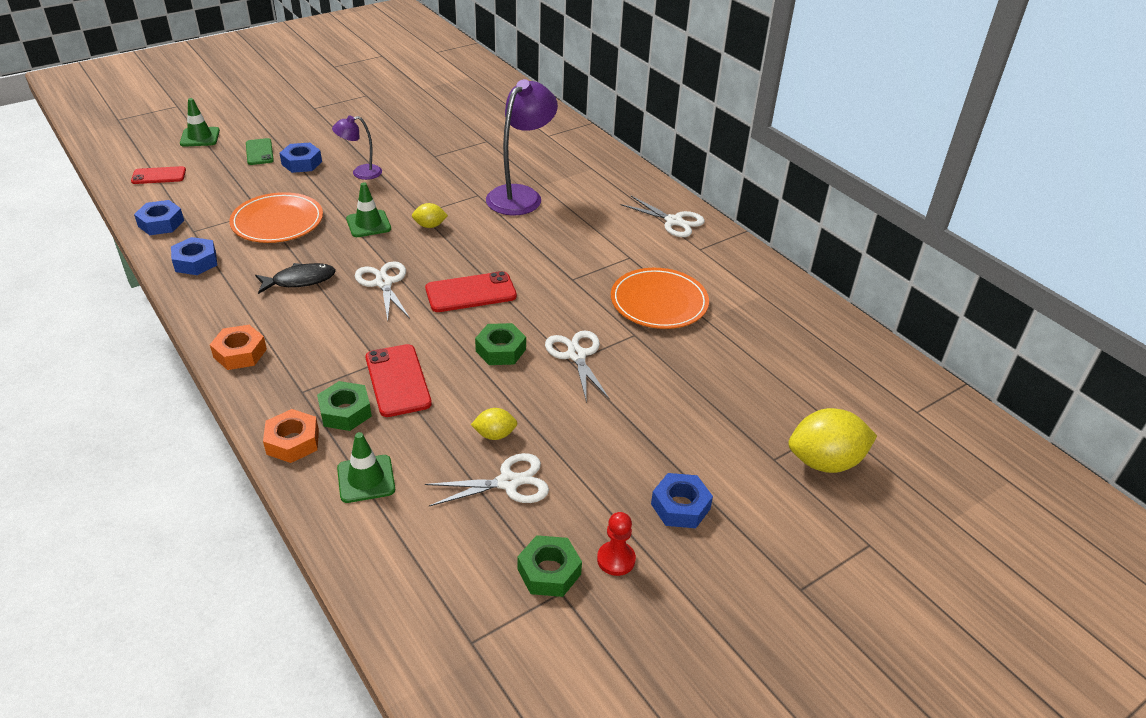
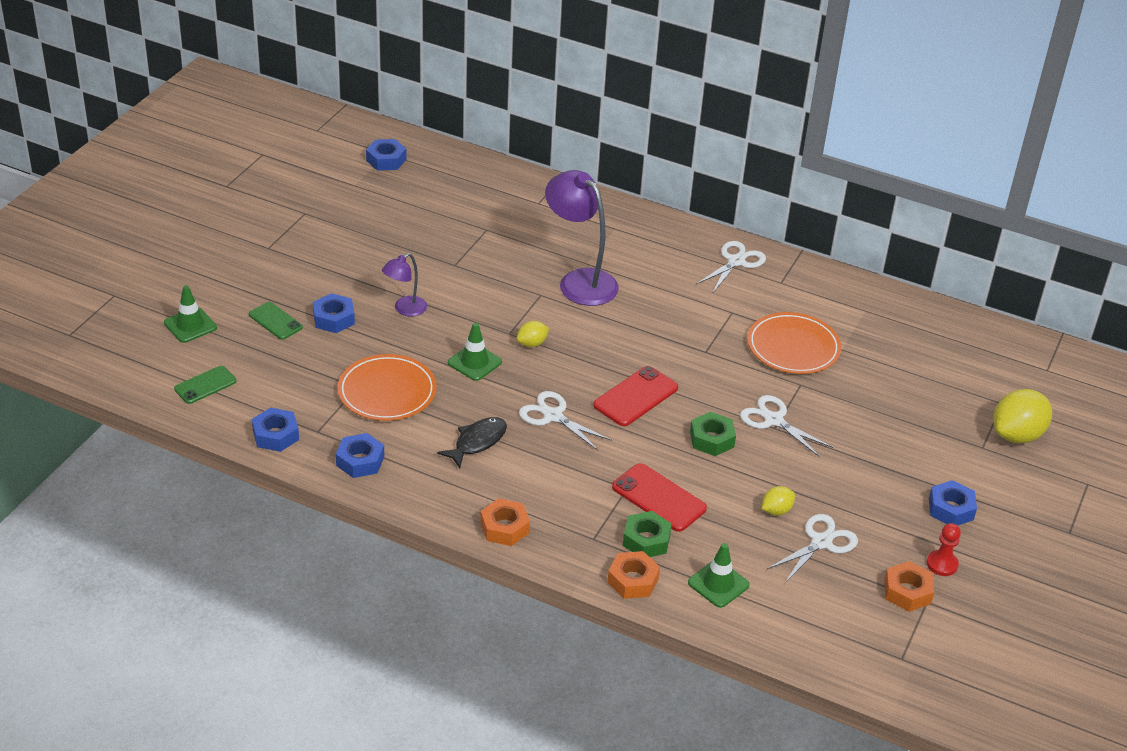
camera: 30 degrees left, 0 degrees up
red phone [131,166,186,184] -> green phone [174,366,236,404]
purple lamp [486,79,558,215] -> purple lamp turned 45 degrees counterclockwise [545,170,619,306]
green nut [517,535,582,597] -> orange nut [884,561,934,612]
white scissors [620,196,705,237] -> white scissors turned 60 degrees counterclockwise [696,241,766,294]
none -> blue nut [366,139,406,171]

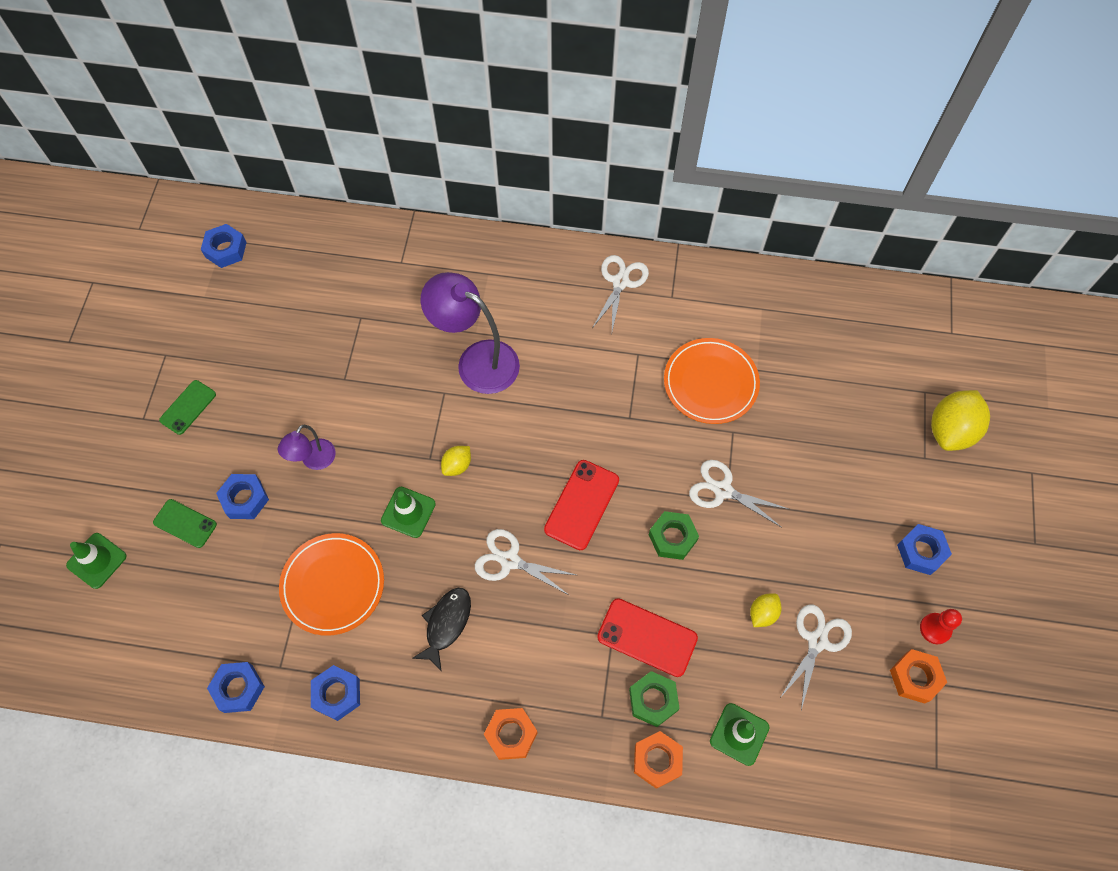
camera: 15 degrees left, 25 degrees up
green phone [174,366,236,404] -> green phone moved to [159,380,216,435]

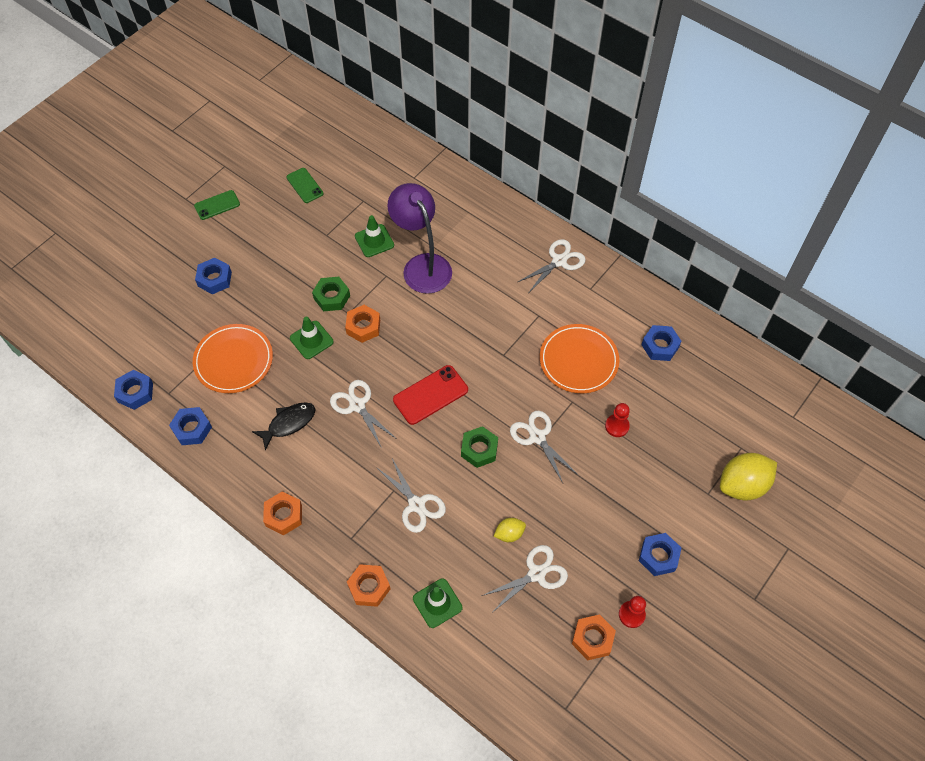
camera: 30 degrees right, 5 degrees down
green traffic cone [66,533,126,589] -> green traffic cone moved to [355,215,394,257]
green phone [153,499,217,548] -> green phone moved to [286,168,324,203]
blue nut [201,224,247,268] -> blue nut moved to [642,325,682,361]
purple lamp [278,425,336,470] -> none
yellow lemon [441,446,471,476] -> orange nut [345,305,380,343]
red phone [597,598,698,677] -> white scissors [376,458,446,533]
green nut [629,671,680,727] -> green nut moved to [312,277,350,311]
none -> red pawn [605,403,630,437]

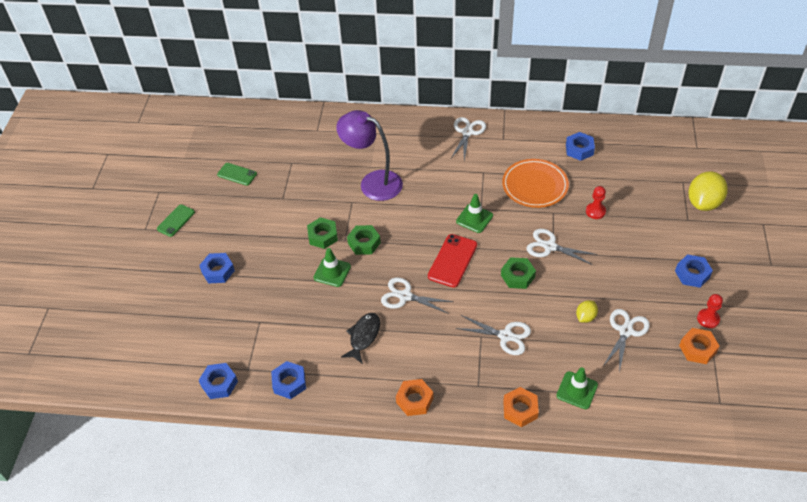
camera: 30 degrees left, 10 degrees down
orange plate [193,324,273,393] -> none
orange nut [345,305,380,343] -> green nut [347,225,381,255]
green traffic cone [355,215,394,257] -> green traffic cone moved to [456,194,493,233]

